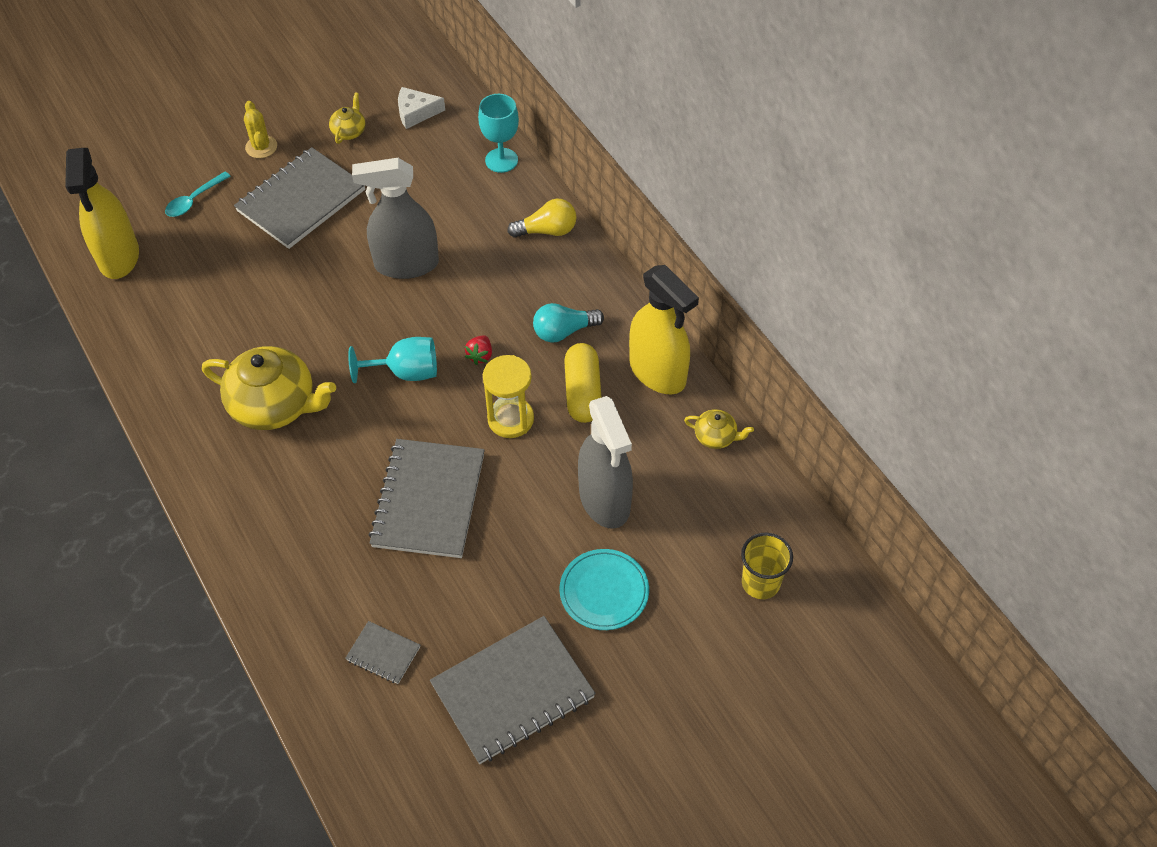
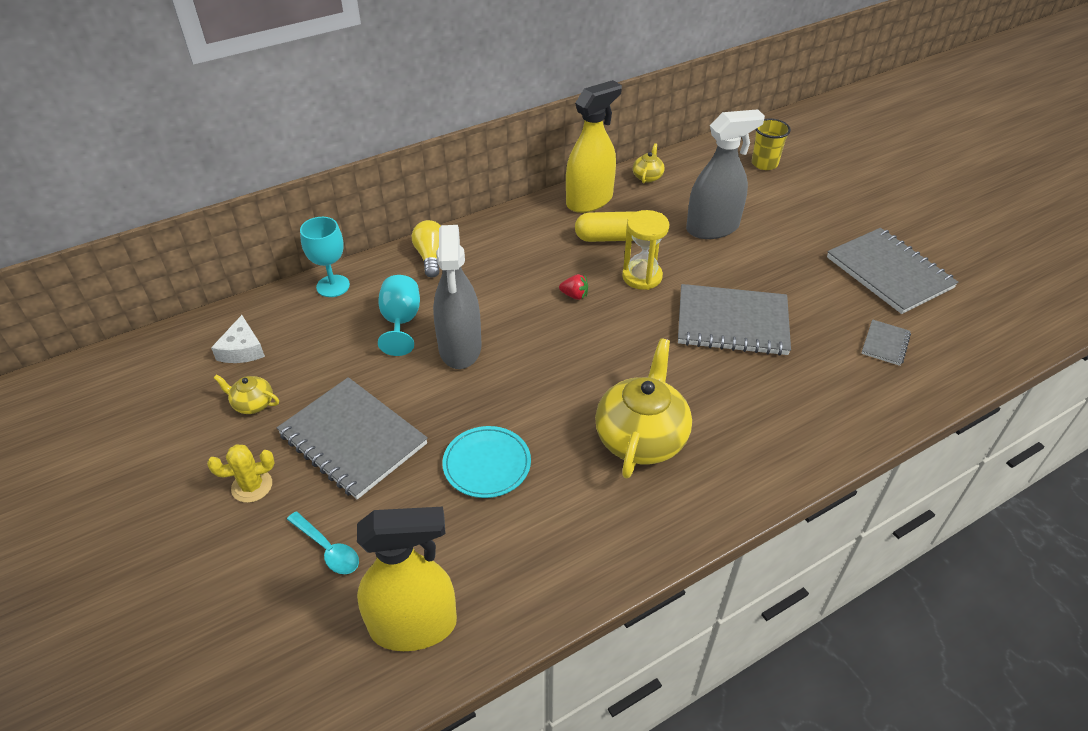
camera: 90 degrees left, 10 degrees down
turquoise goblet [348,337,437,383] -> turquoise goblet moved to [378,275,420,356]
turquoise light bulb [533,303,604,343] -> none
turquoise plate [559,549,649,630] -> turquoise plate moved to [442,426,531,498]

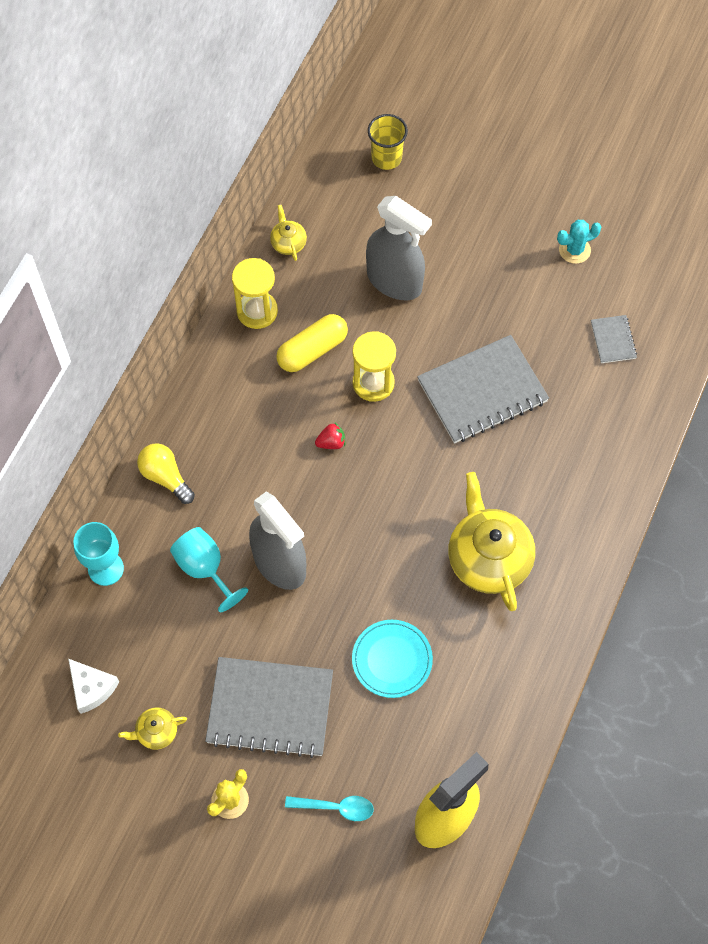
camera: 35 degrees left, 20 degrees up
yellow spray bottle [566,80,622,213] -> yellow hourglass [232,258,278,329]
grey spray bottle [686,109,765,239] -> grey spray bottle turned 90 degrees clockwise [366,196,432,300]
grey notebook [827,228,958,314] -> turquoise cactus [557,220,601,264]

